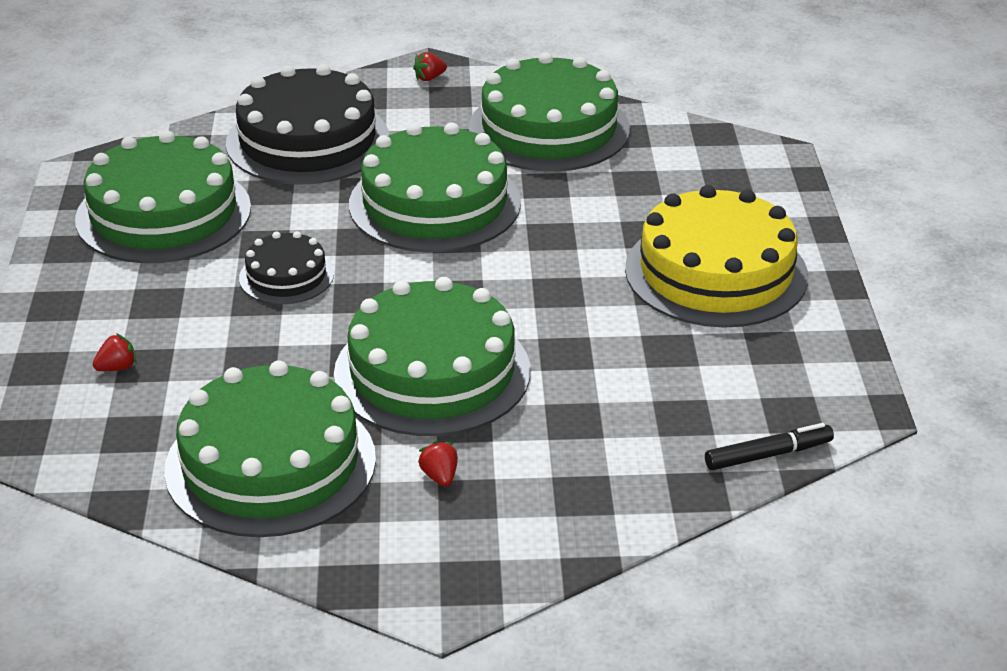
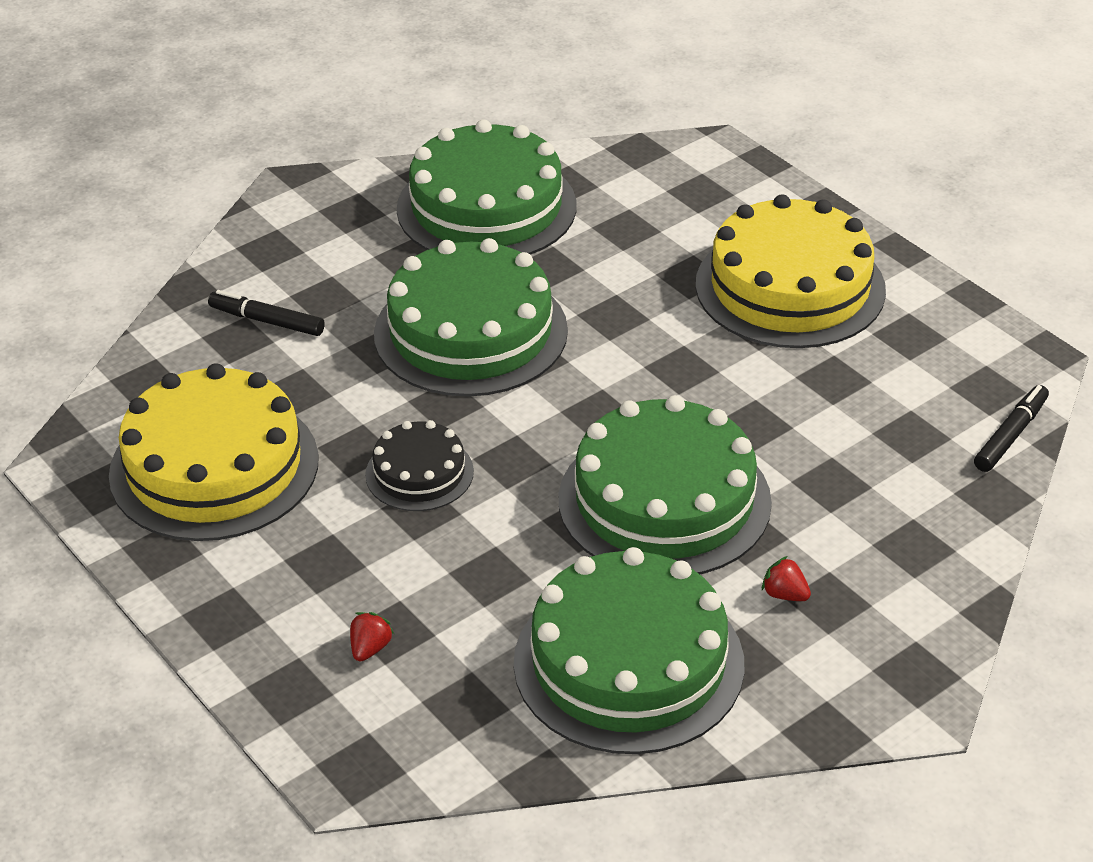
camera: 35 degrees left, 5 degrees up
green cake [75,131,251,263] -> yellow cake [109,363,319,541]
black cake [226,64,389,185] -> black marker [208,290,325,336]
red strawberry [413,52,447,81] -> none

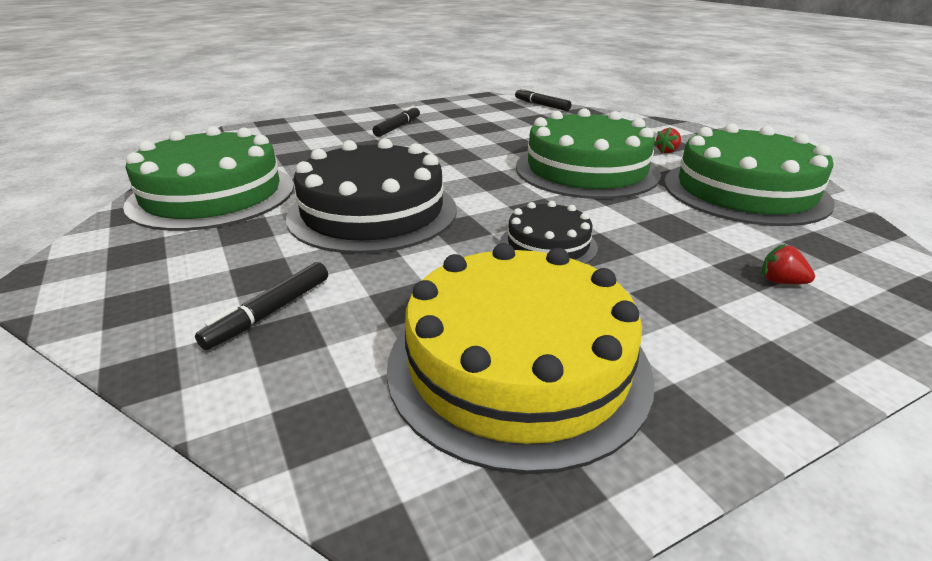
camera: 80 degrees left, 10 degrees down
green cake [374,238,568,397] -> black cake [286,138,457,254]
yellow cake [696,194,886,348] -> black marker [373,106,420,137]

